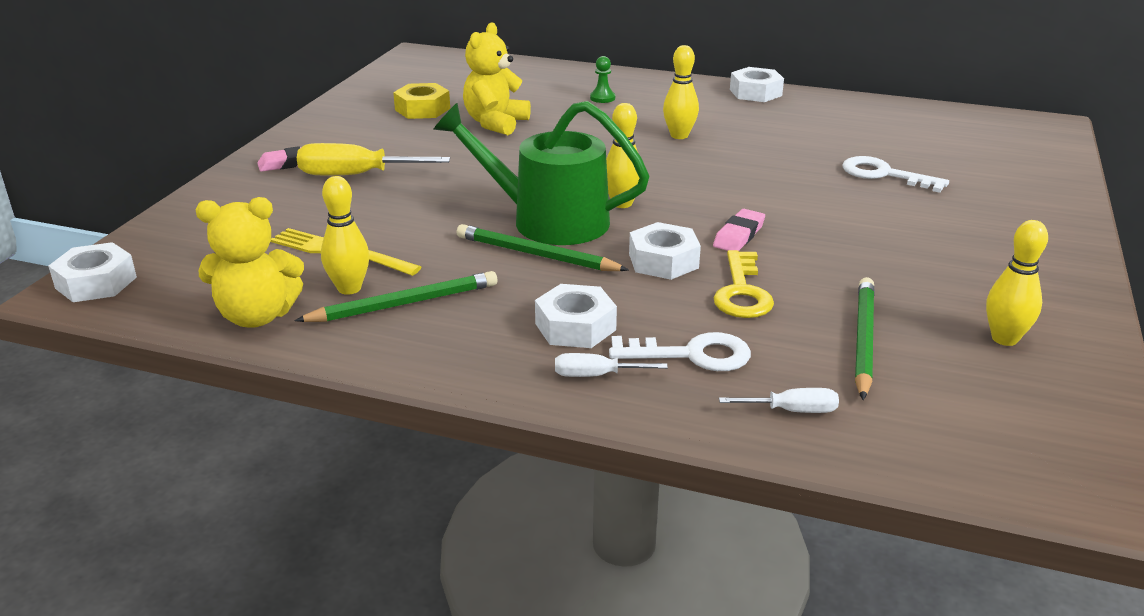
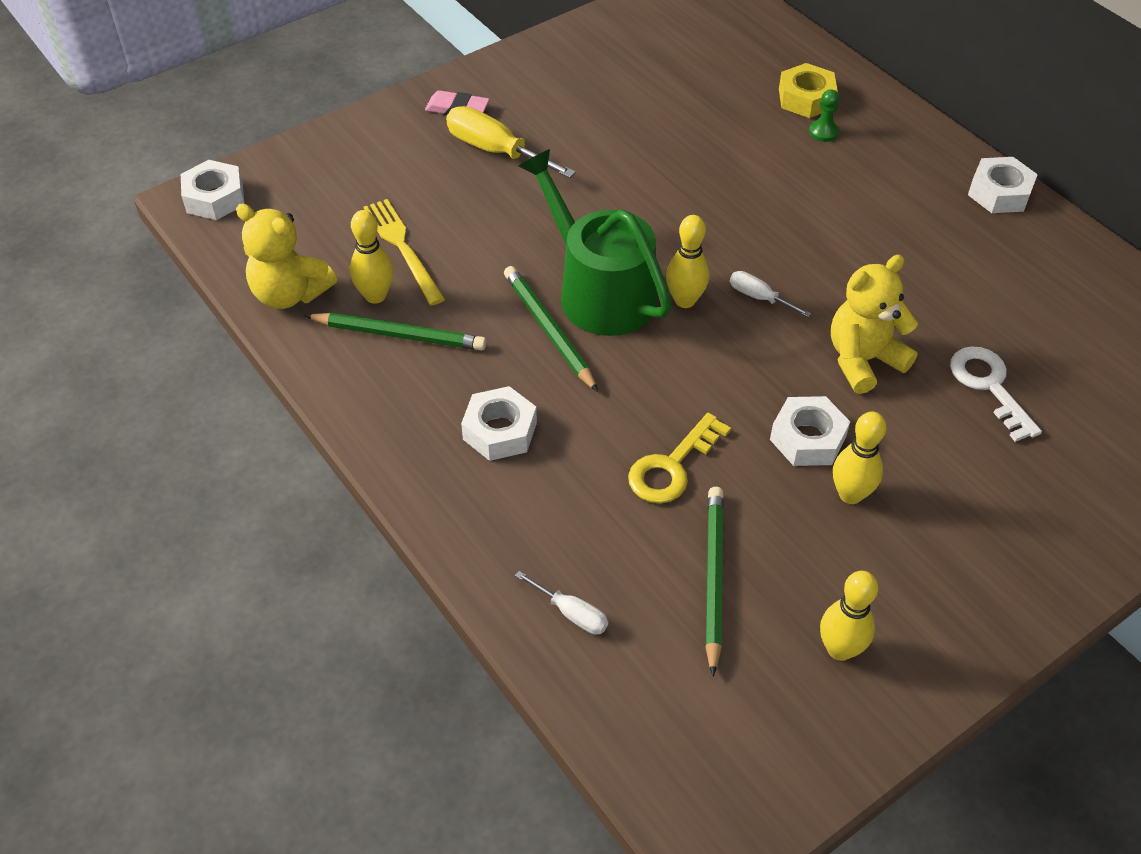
camera: 35 degrees right, 20 degrees up
yellow nut [393,83,450,119] -> yellow nut moved to [779,63,838,118]
yellow teddy bear [463,22,531,135] -> yellow teddy bear moved to [831,255,918,394]
white screwdriver [555,353,668,377] -> white screwdriver moved to [730,271,811,317]
white key [609,332,751,371] -> none
white nut [629,222,701,280] -> white nut moved to [770,396,850,466]
yellow bowling pin [663,45,699,139] -> yellow bowling pin moved to [833,411,886,504]
pink eraser [713,209,765,251] -> none
green pencil [855,277,875,400] -> green pencil turned 45 degrees counterclockwise [705,487,724,677]

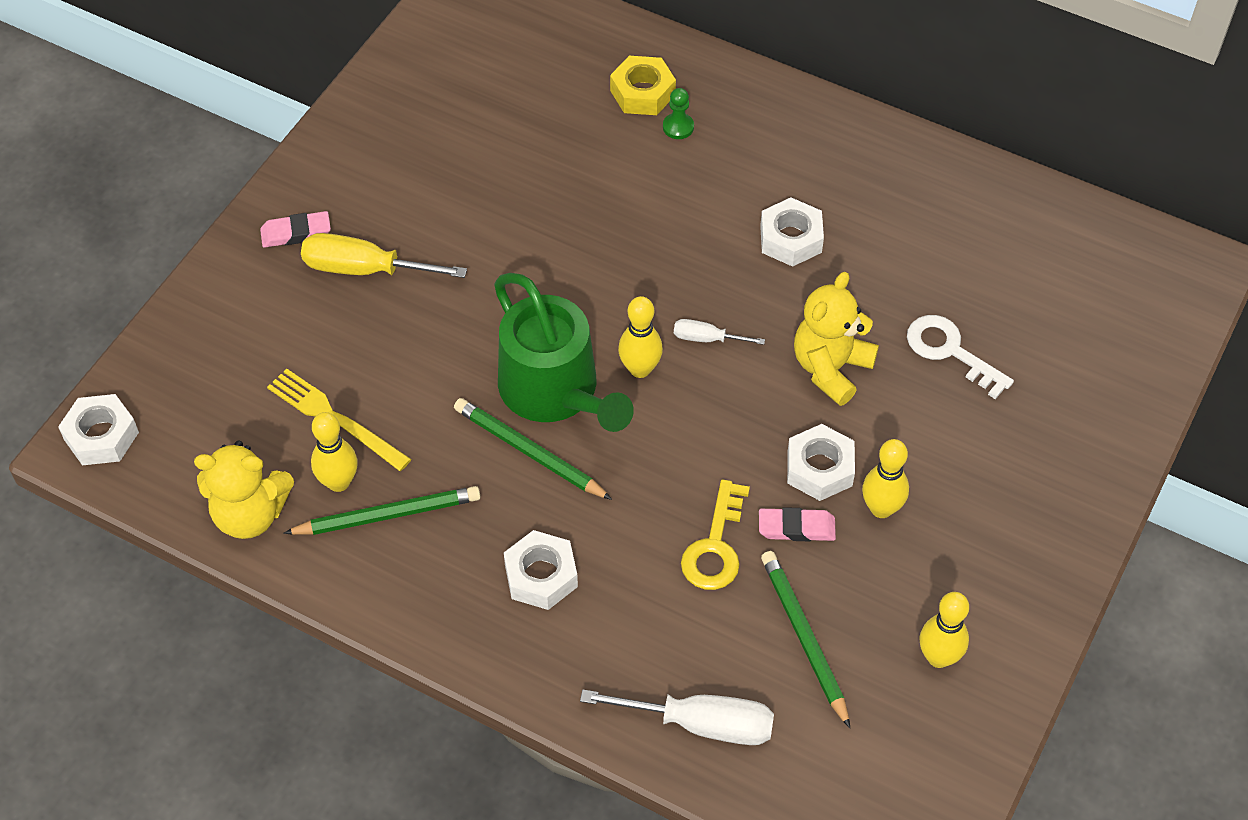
camera: 25 degrees left, 5 degrees up
white screwdriver [515,571,608,635] -> white screwdriver [580,690,774,745], size x1.86
green watering can [518,149,672,336] -> green watering can turned 150 degrees counterclockwise [494,273,634,432]
white nut [968,157,1038,213] -> white nut moved to [760,198,824,267]
none -> pink eraser [759,507,836,541]

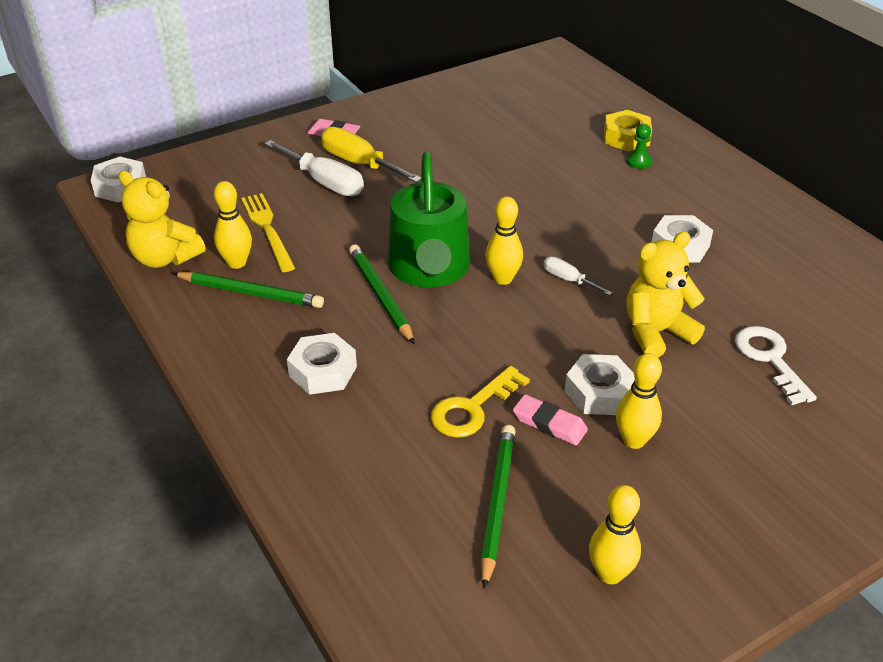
camera: 30 degrees right, 15 degrees down
white screwdriver [580,690,774,745] -> white screwdriver moved to [264,140,364,196]

